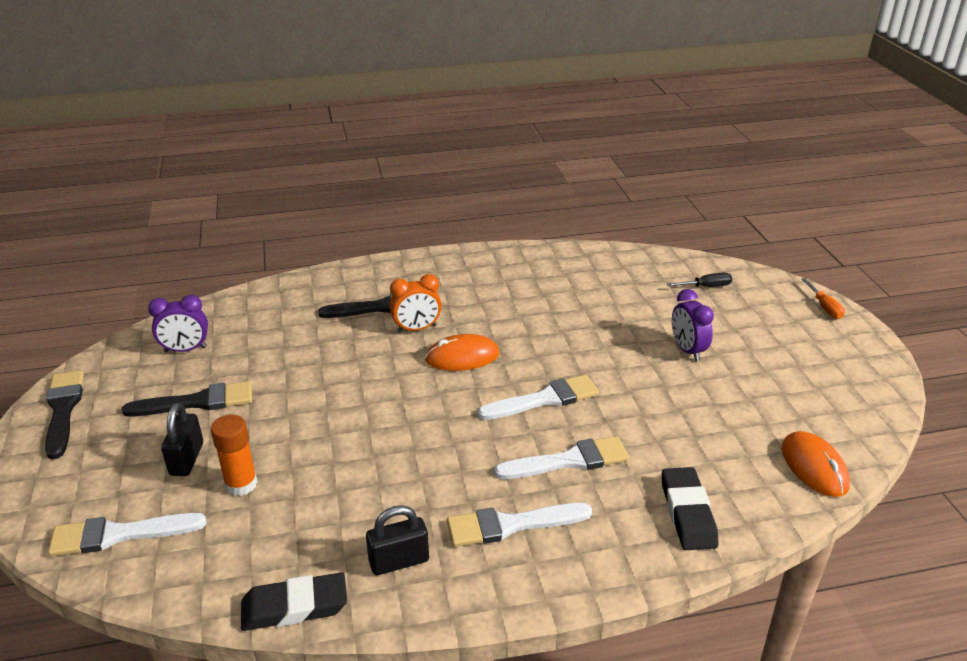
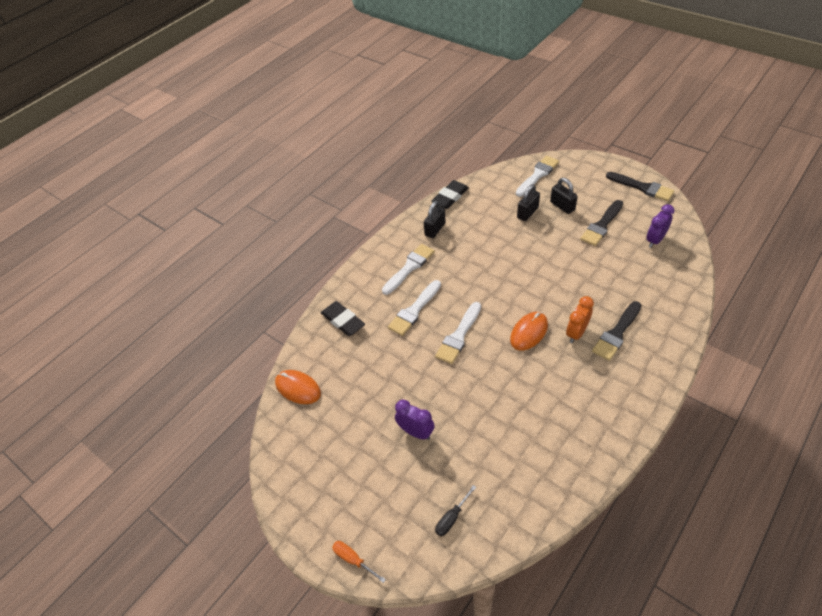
camera: 145 degrees right, 15 degrees up
orange glue stick [211,415,258,496] -> black padlock [517,184,540,221]

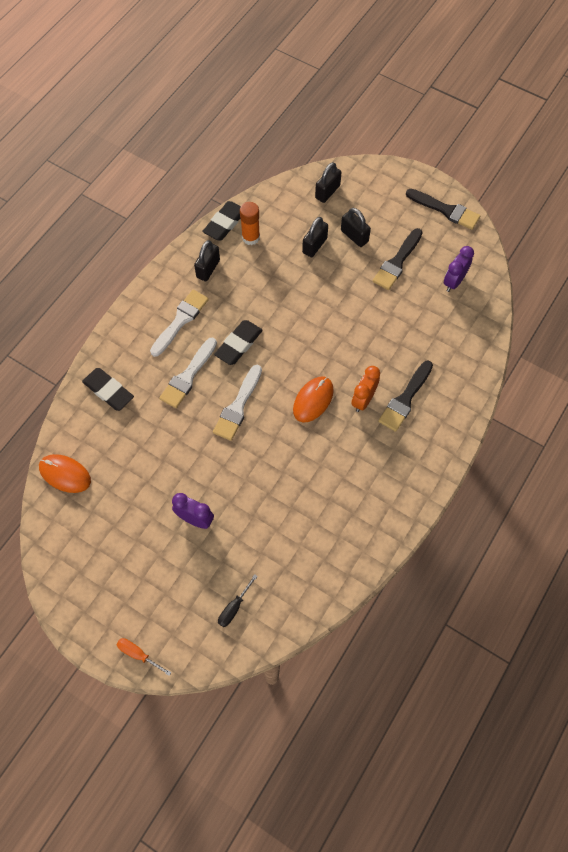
camera: 10 degrees left, 15 degrees up
white brush [516,156,559,197] -> black padlock [315,162,342,203]
none -> black eraser [214,320,263,365]
none -> orange glue stick [240,202,260,245]

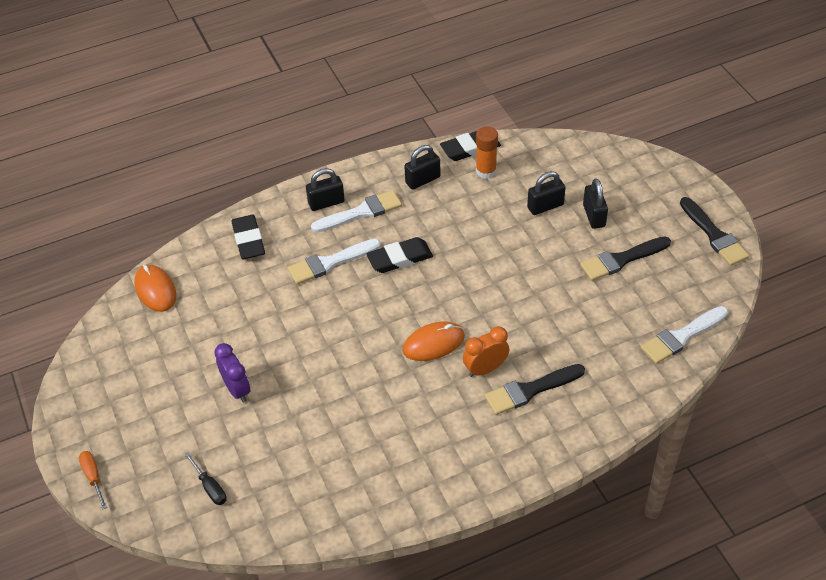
camera: 35 degrees right, 15 degrees down
white brush [213,365,262,441] -> white brush moved to [641,306,728,364]
black screwdriver [218,574,258,627] -> black screwdriver turned 105 degrees counterclockwise [184,452,227,505]
black padlock [315,162,342,203] -> black padlock moved to [306,168,345,211]
purple clock [444,246,474,292] -> none

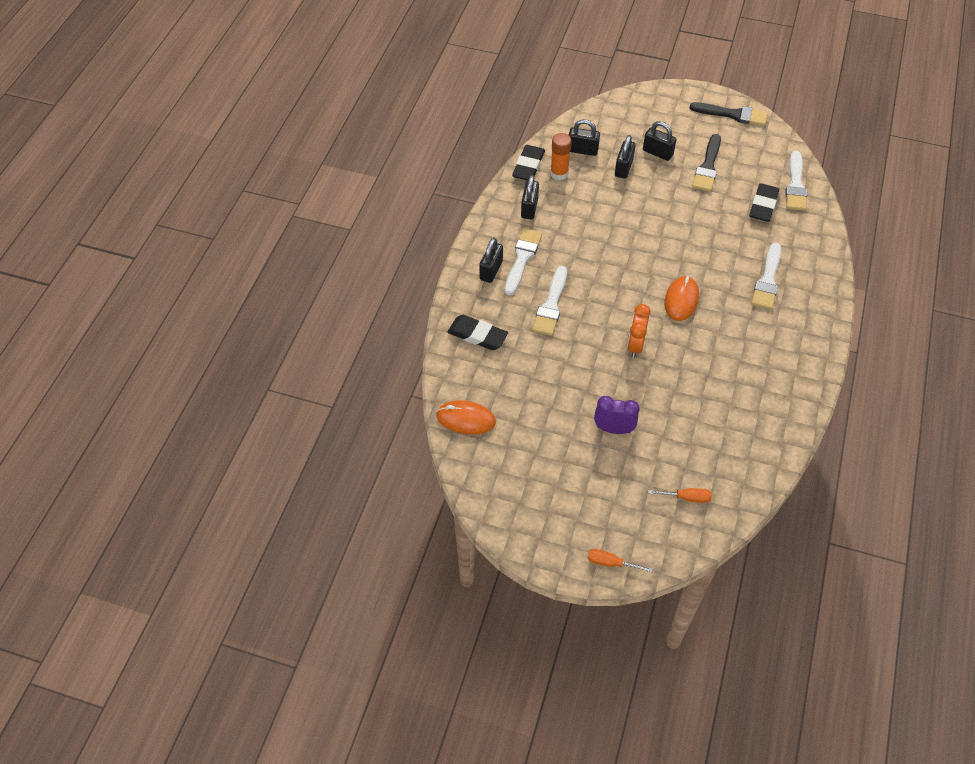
camera: 50 degrees left, 5 degrees up
black screwdriver [184,452,227,505] -> orange screwdriver [648,488,712,503]
black eraser [366,237,433,273] -> black eraser moved to [749,183,779,222]
orange clock [463,326,509,377] -> orange clock moved to [627,304,650,358]
black brush [485,364,585,415] -> white brush [751,242,781,310]
none -> black padlock [569,119,600,156]

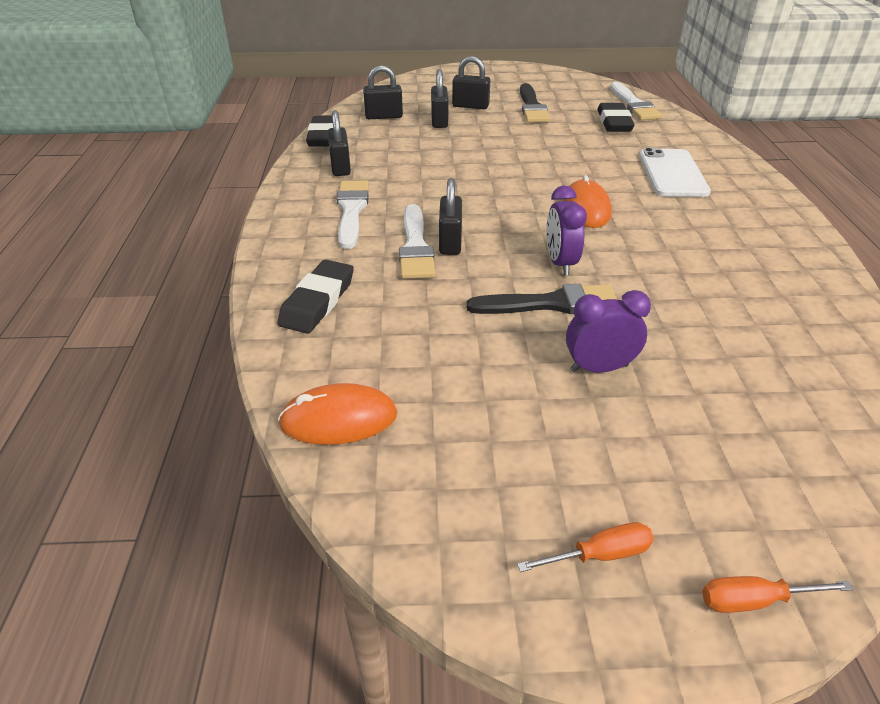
camera: 20 degrees left, 15 degrees down
black eraser [447,315,508,350] -> black eraser turned 75 degrees counterclockwise [278,260,354,334]
black padlock [479,238,503,283] -> black padlock moved to [439,178,462,255]
orange glue stick [550,133,572,180] -> none
orange clock [627,304,650,358] -> purple clock [546,185,587,275]
orange screwdriver [648,488,712,503] -> orange screwdriver moved to [517,522,654,572]
black brush [690,102,768,126] -> black brush moved to [466,284,617,314]
white brush [751,242,781,310] -> white phone [639,148,711,197]

